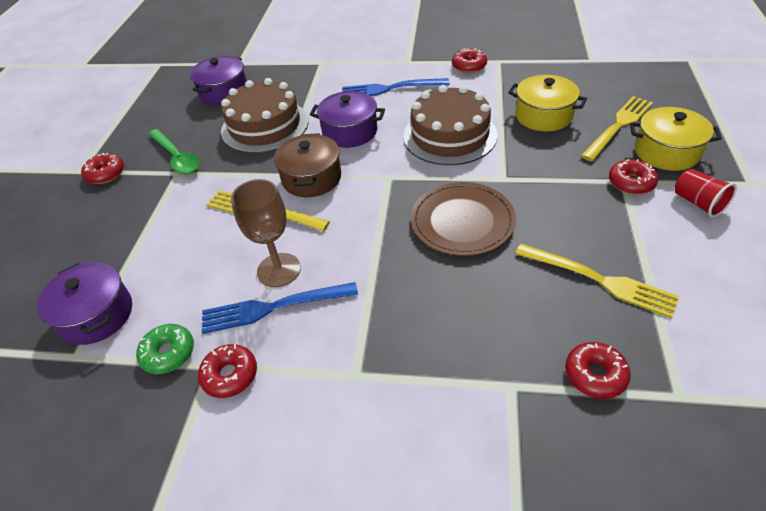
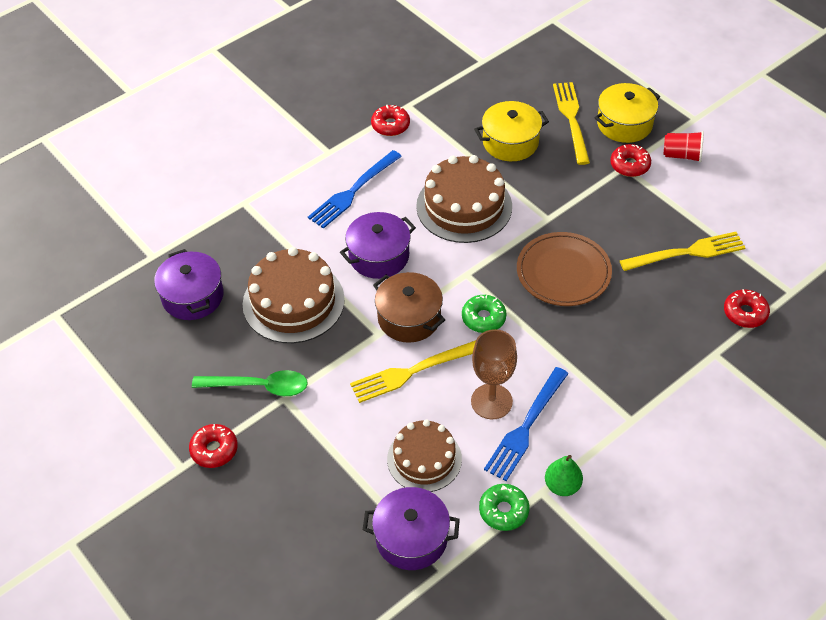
camera: 50 degrees left, 5 degrees up
red donut [198,344,257,398] -> green pear [545,455,583,496]
none -> brown cake [387,419,462,492]
none -> green donut [462,295,506,333]

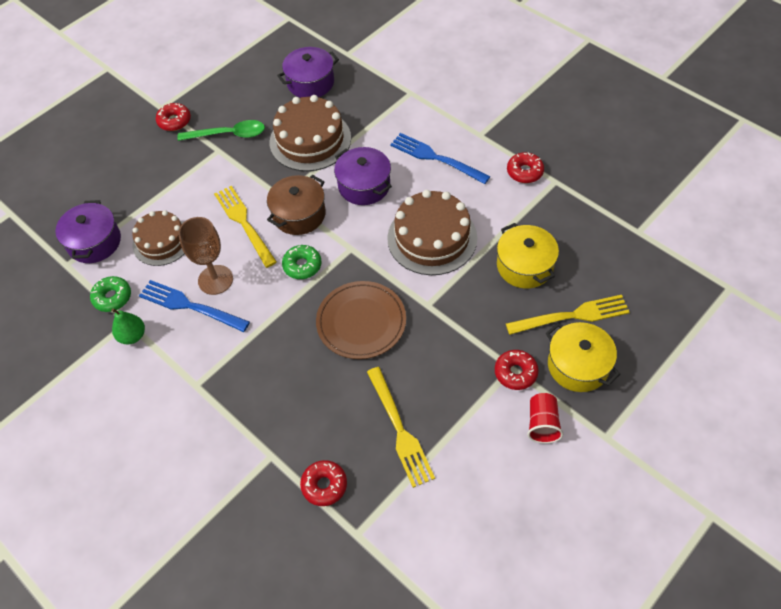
camera: 85 degrees right, 5 degrees up
green spoon [192,370,308,396] -> green spoon turned 90 degrees counterclockwise [177,120,265,141]

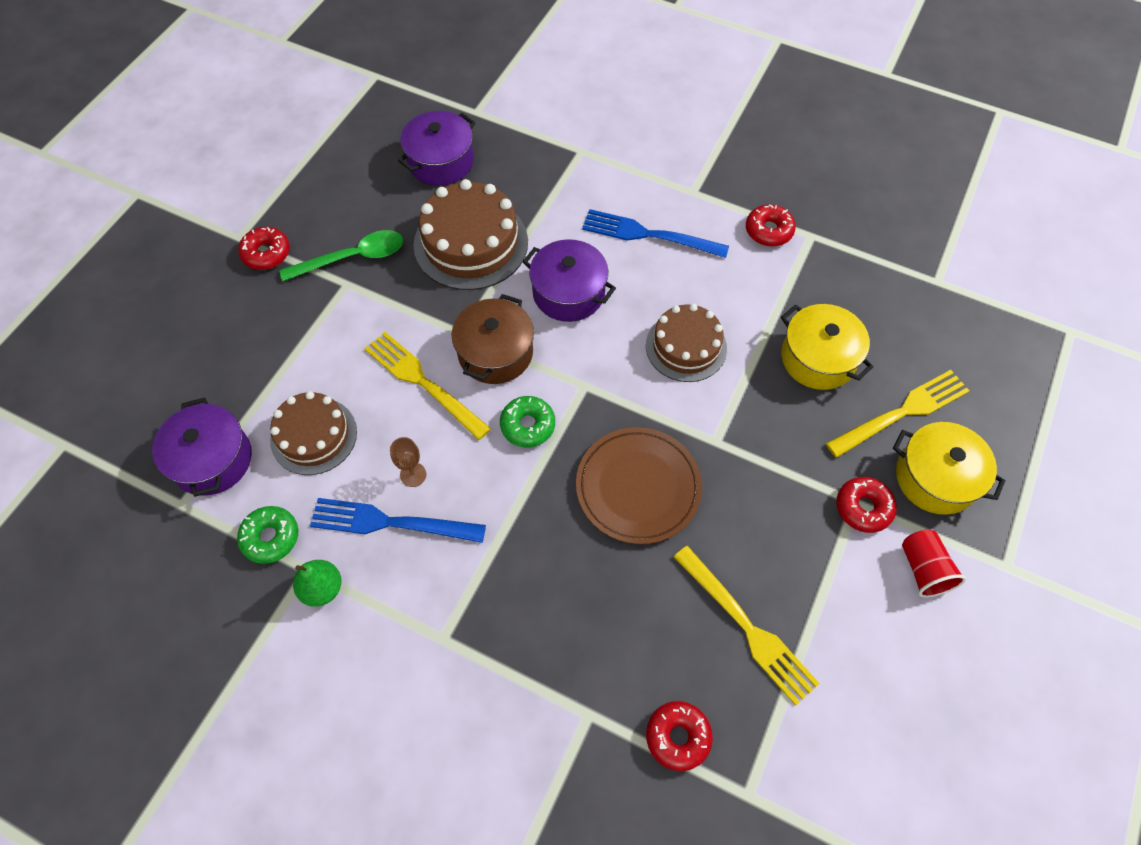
camera: 20 degrees left, 5 degrees up
brown goblet [178,217,233,295] -> brown goblet [390,437,426,487], size x0.52
brown cake [387,190,477,275] -> brown cake [646,304,727,382], size x0.66

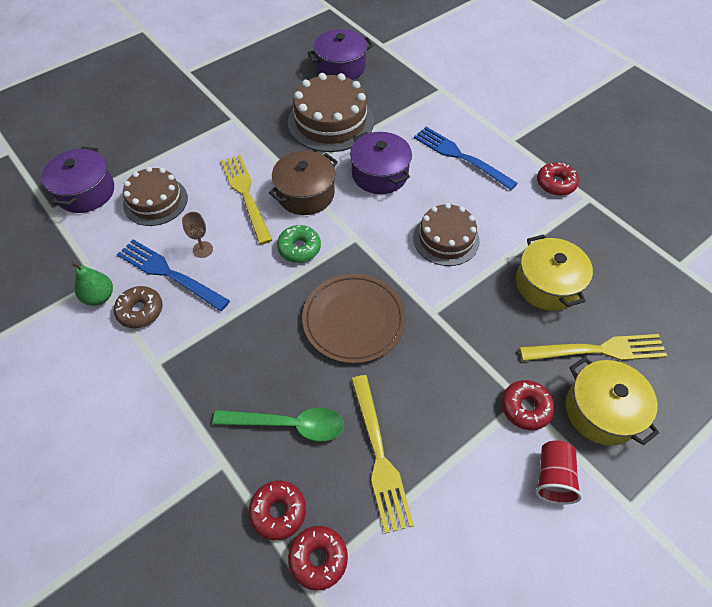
camera: 25 degrees right, 5 degrees down
green donut [237,506,298,564] -> none
red donut [238,227,290,270] -> red donut moved to [288,526,348,591]
green spoon [279,230,403,281] -> green spoon moved to [213,408,344,441]
none -> brown donut [114,286,163,328]

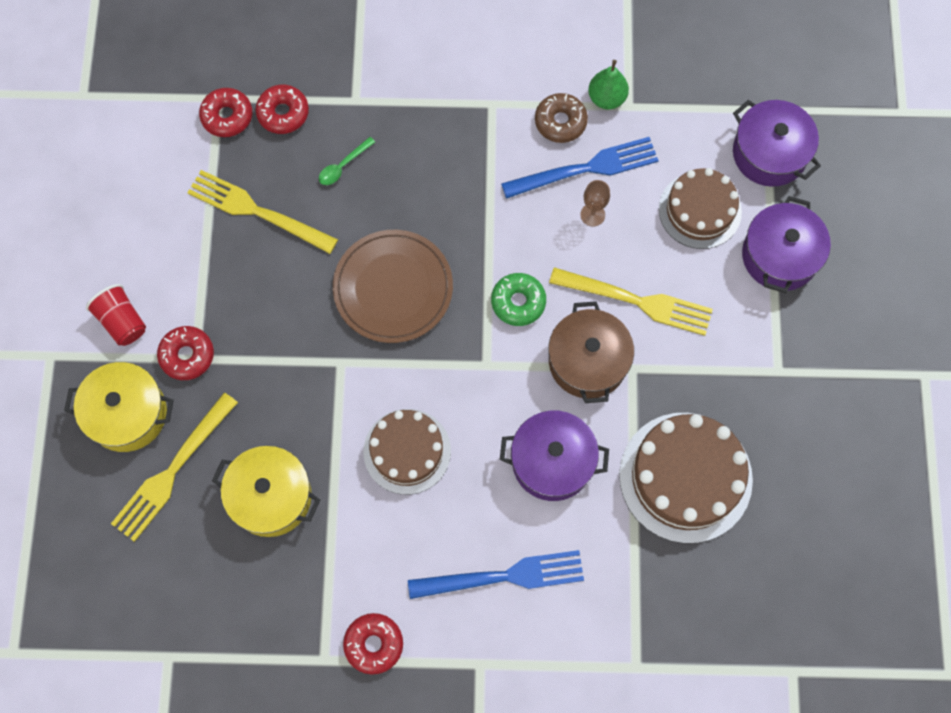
camera: 130 degrees right, 15 degrees up
green spoon [213,408,344,441] -> green spoon [319,137,375,185], size x0.53
purple pot [307,29,373,80] -> purple pot moved to [742,196,831,293]

